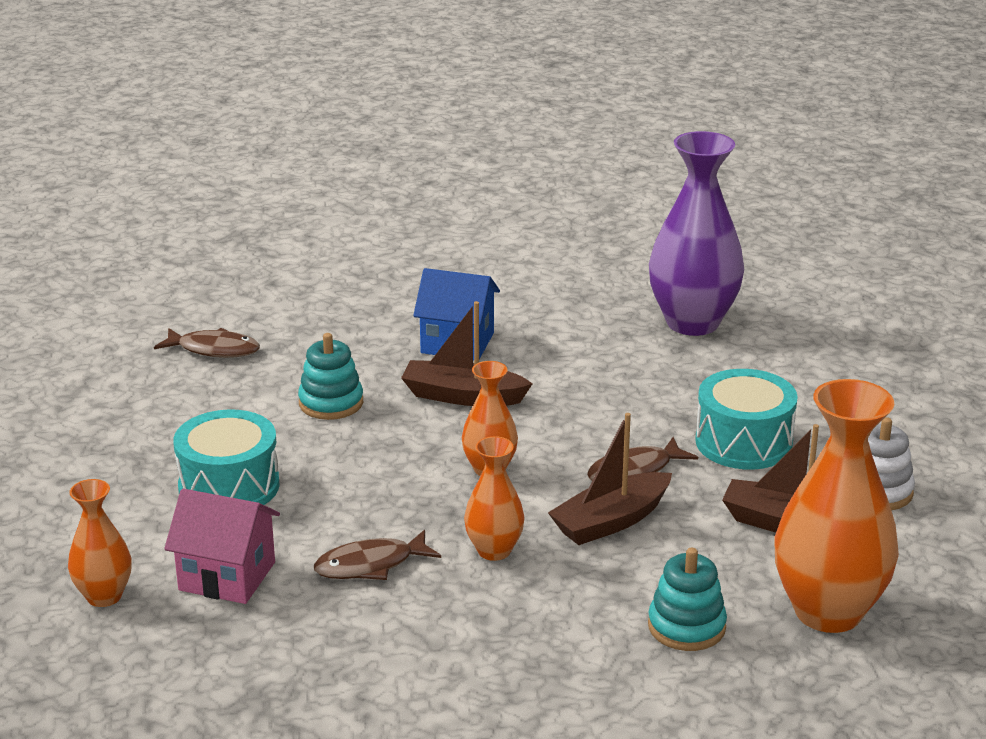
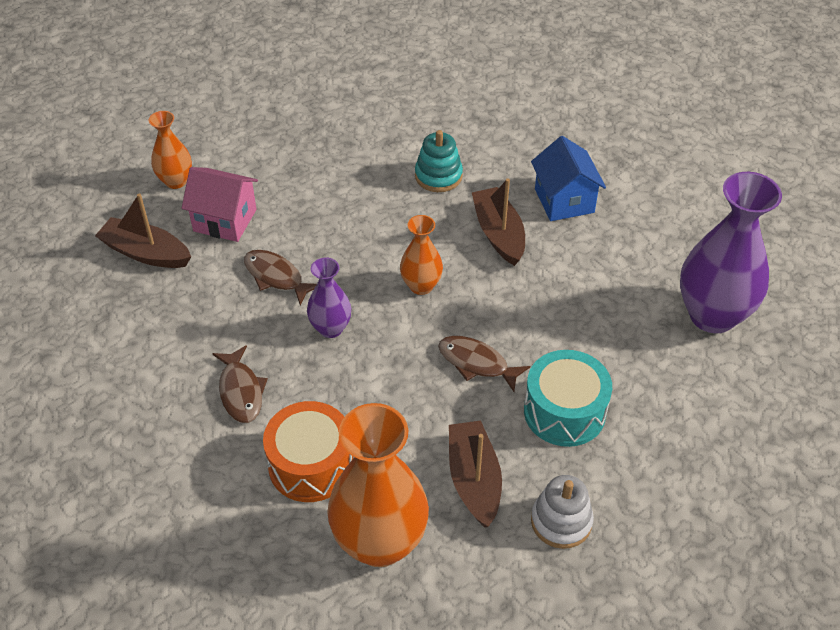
camera: 60 degrees right, 20 degrees up
brown fish [154,328,260,358] -> brown fish moved to [212,345,268,423]
pink house [164,489,280,604] -> pink house turned 60 degrees counterclockwise [181,167,258,242]
turquoise drum [173,409,280,505] -> none
orange vase [464,436,525,561] -> purple vase [307,257,351,338]
brown boat [548,413,672,545] -> brown boat moved to [95,194,191,268]
turquoise stacking toy [648,548,727,651] -> orange drum [263,401,353,502]

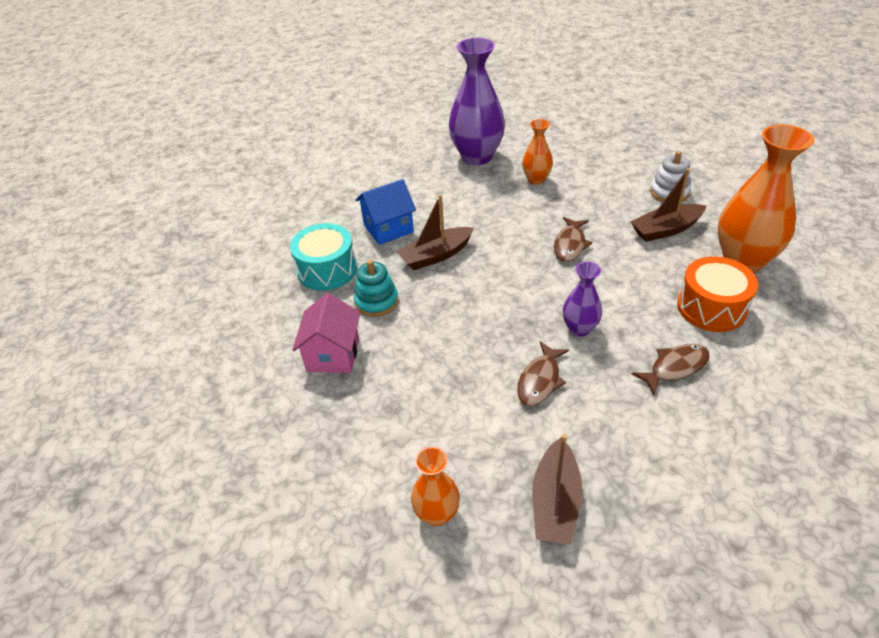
camera: 100 degrees left, 5 degrees down
pink house [181,167,258,242] -> pink house moved to [292,293,360,373]
orange vase [400,215,443,295] -> orange vase moved to [522,119,553,185]
turquoise drum [524,350,612,447] -> turquoise drum moved to [290,223,357,291]

